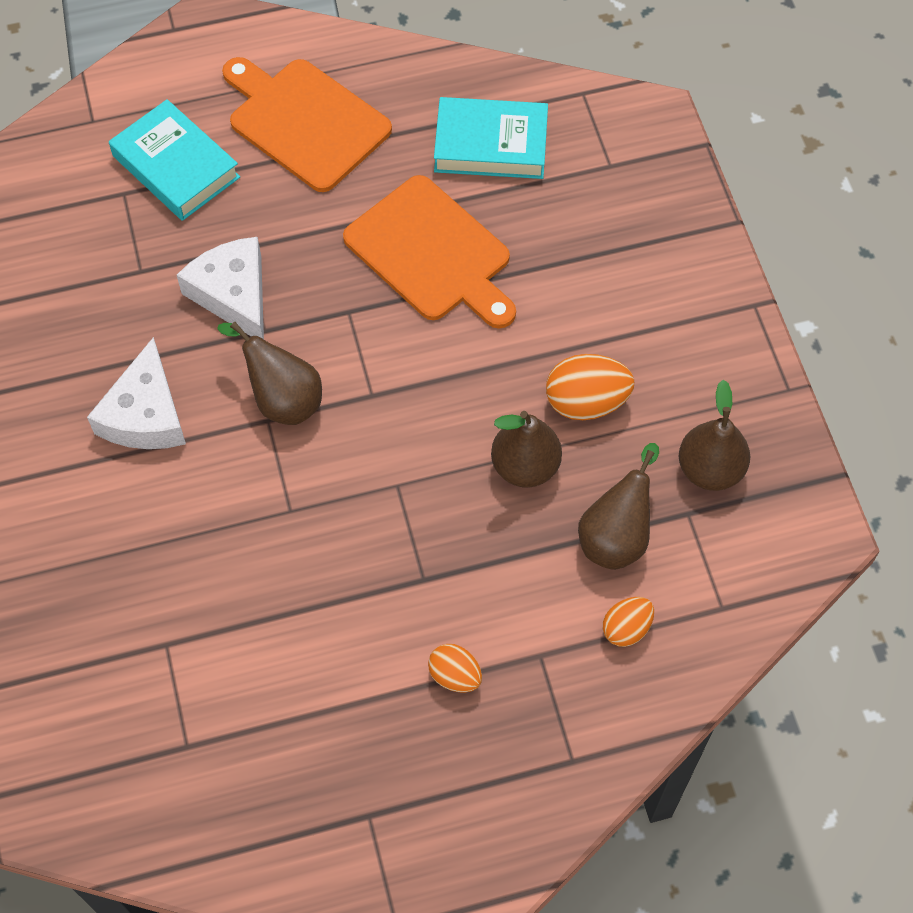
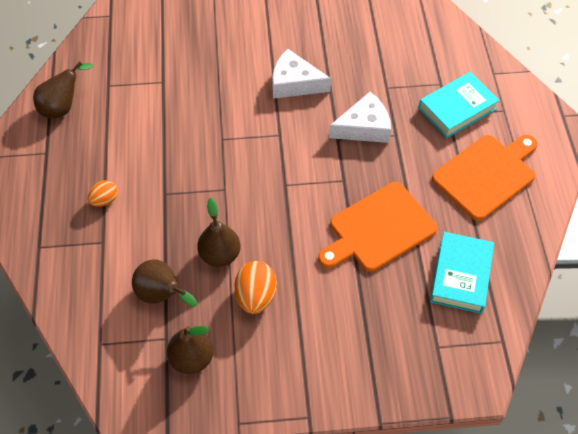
camera: 100 degrees right, 5 degrees down
brown pear [217,322,322,425] -> brown pear moved to [33,62,93,119]
orange egg [603,597,654,647] -> none

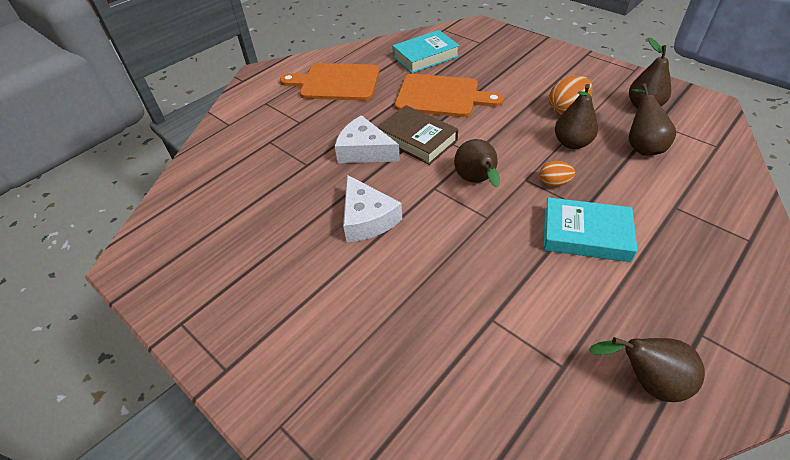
camera: 130 degrees left, 10 degrees down
orange egg [87,180,118,207] -> orange egg moved to [539,161,575,187]
turquoise book [418,72,500,138] -> turquoise book moved to [543,197,637,262]
none -> brown book [377,105,458,165]
none -> brown pear [454,139,500,187]

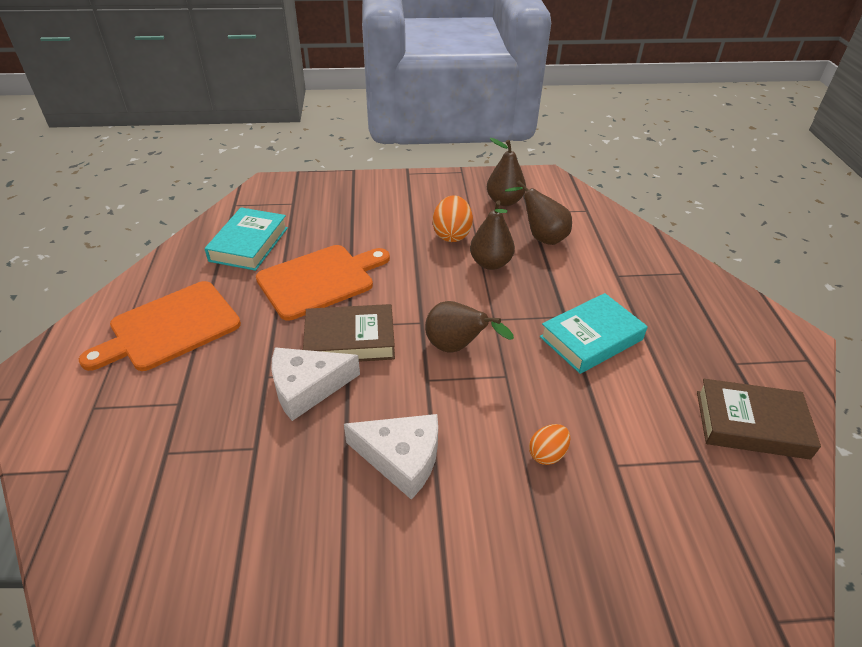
camera: 50 degrees left, 5 degrees down
orange egg [539,161,575,187] -> orange egg moved to [529,424,570,465]
brown pear [589,337,705,402] -> brown book [697,379,821,459]

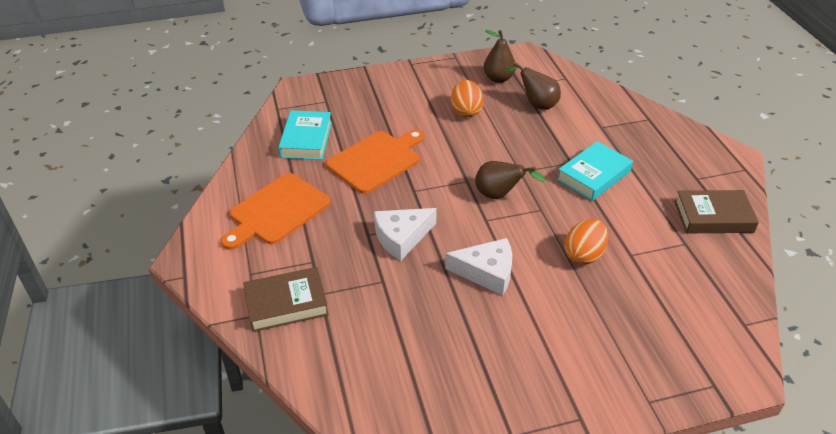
camera: 10 degrees left, 0 degrees up
brown book [303,304,395,362] -> brown book moved to [243,267,329,332]
brown pear [470,201,515,270] -> none
orange egg [529,424,570,465] -> orange egg [564,219,608,265], size x1.62

